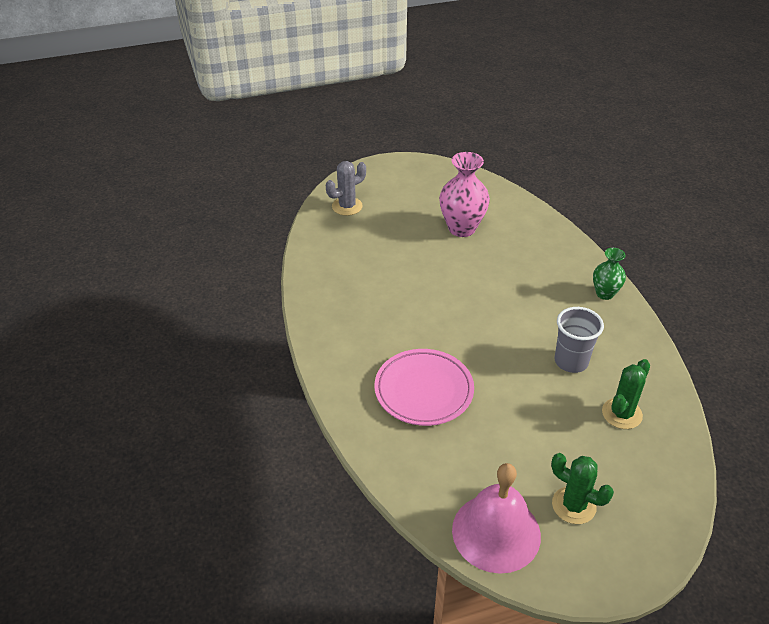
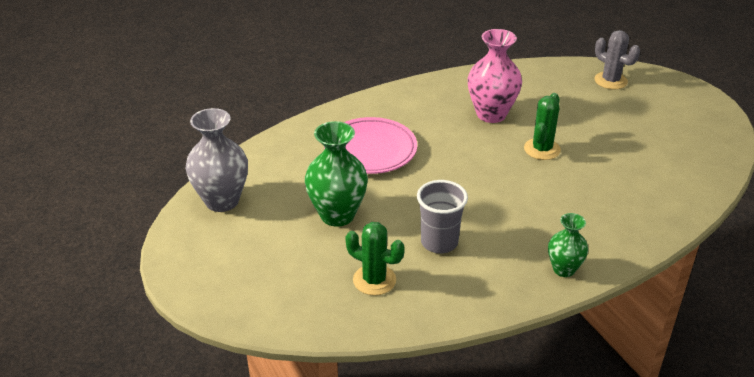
camera: 80 degrees right, 5 degrees down
pink vase [439,152,490,237] -> pink vase moved to [468,29,522,123]
pink bell [452,463,541,574] -> grey vase [186,108,248,212]
green cactus [551,453,614,524] -> green cactus moved to [524,93,561,160]
none -> green vase [305,121,368,227]

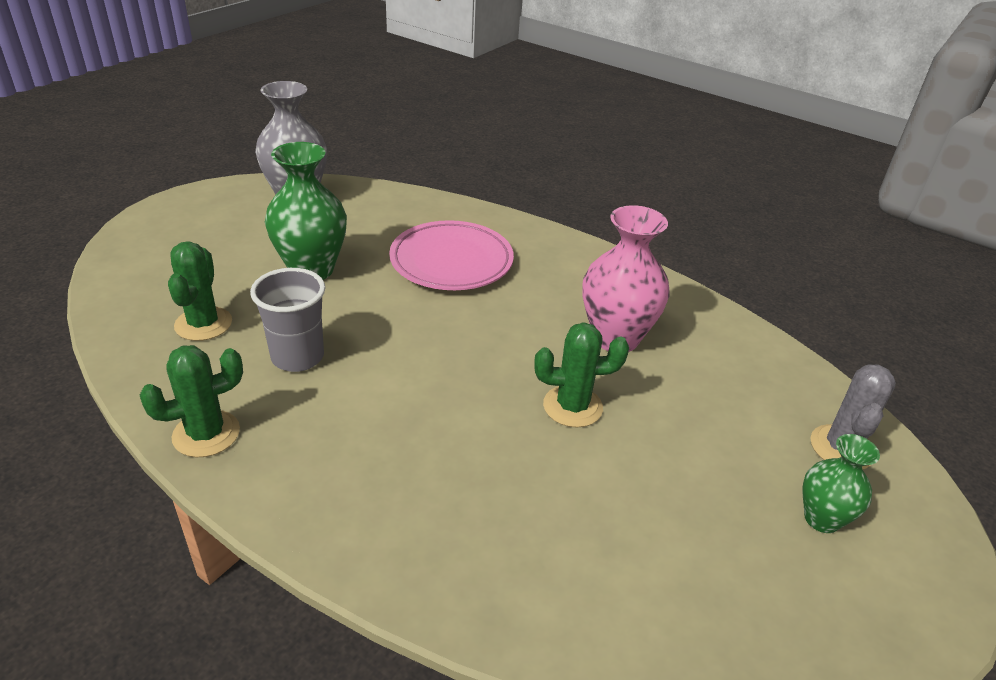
camera: 60 degrees right, 0 degrees up
green vase [548,213,588,277] -> green vase moved to [802,434,880,533]
none -> green cactus [140,345,243,457]

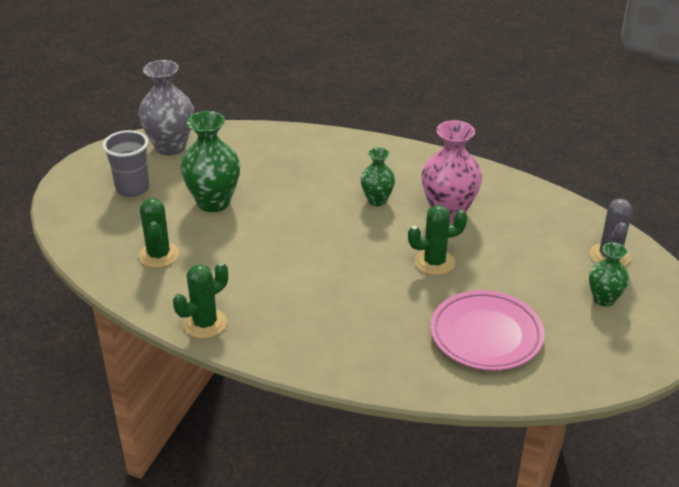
camera: 10 degrees left, 0 degrees up
grey cup [250,268,325,372] -> grey cup moved to [102,130,149,197]
pink plate [389,220,514,290] -> pink plate moved to [431,290,545,371]
none -> green vase [361,147,395,206]

